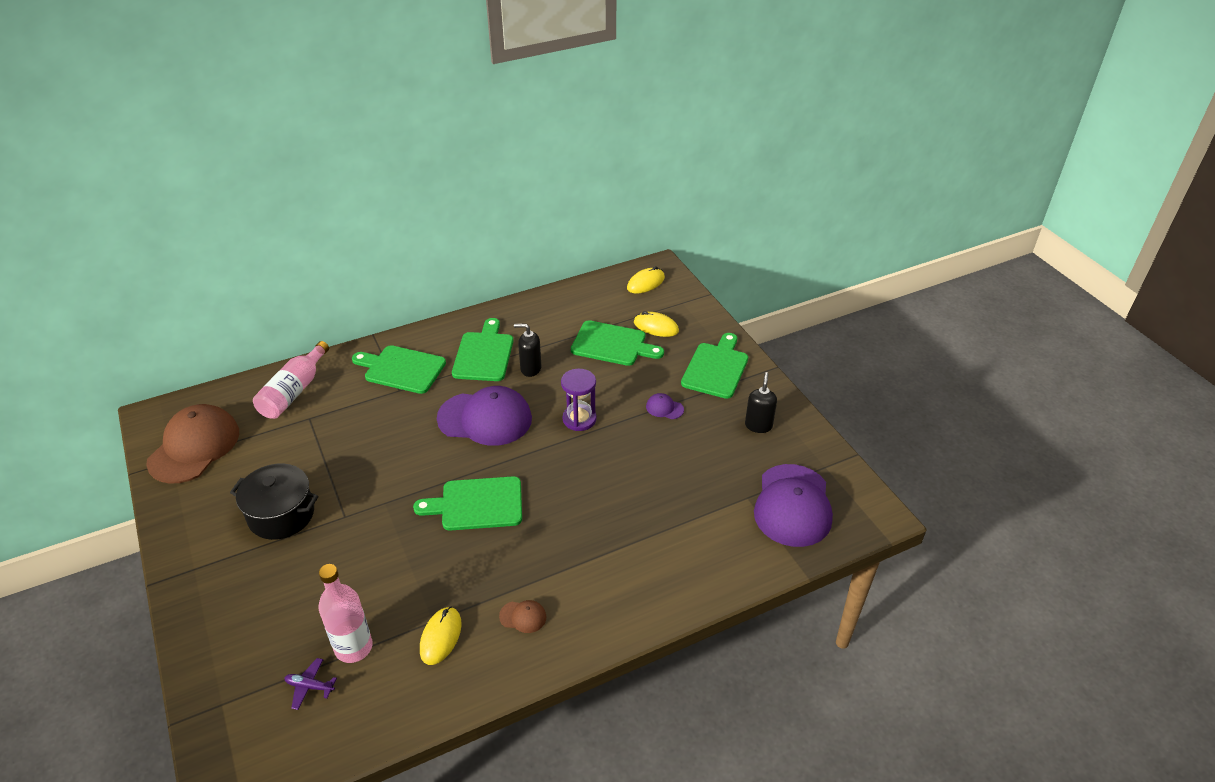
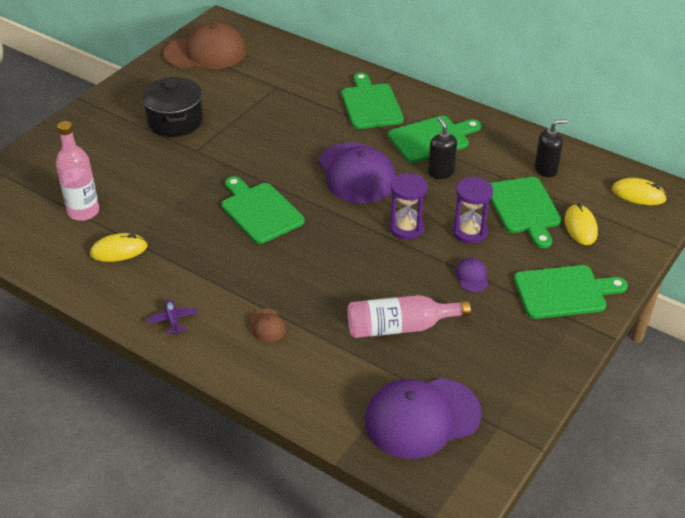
camera: 60 degrees right, 0 degrees up
pink bottle [253,341,329,419] -> pink bottle moved to [348,295,471,338]
purple plane [285,658,337,710] -> purple plane moved to [147,299,198,335]
brown cap [499,600,546,633] -> brown cap moved to [250,309,286,342]
black soap dispenser [745,372,777,433] -> black soap dispenser moved to [535,119,568,177]
none -> purple hourglass [452,177,493,244]

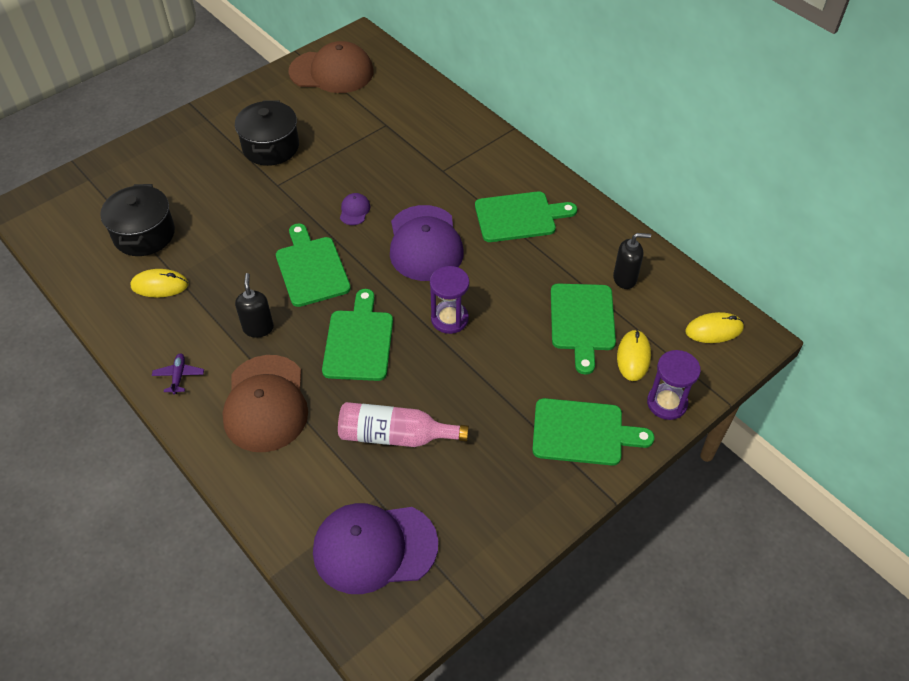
camera: 15 degrees right, 10 degrees up
pink bottle [56,121,99,221] -> black pot [100,184,175,256]
brown cap [250,309,286,342] -> brown cap [222,355,308,452], size x2.43
green cutting board [341,73,404,129] -> green cutting board moved to [322,289,393,381]
black soap dispenser [428,117,457,179] -> black soap dispenser moved to [235,273,274,338]
purple hourglass [452,177,493,244] -> purple hourglass moved to [647,350,701,420]
purple cap [455,258,489,292] -> purple cap moved to [340,193,371,225]
yellow mouse [612,178,667,205] -> yellow mouse turned 45 degrees counterclockwise [685,312,744,343]

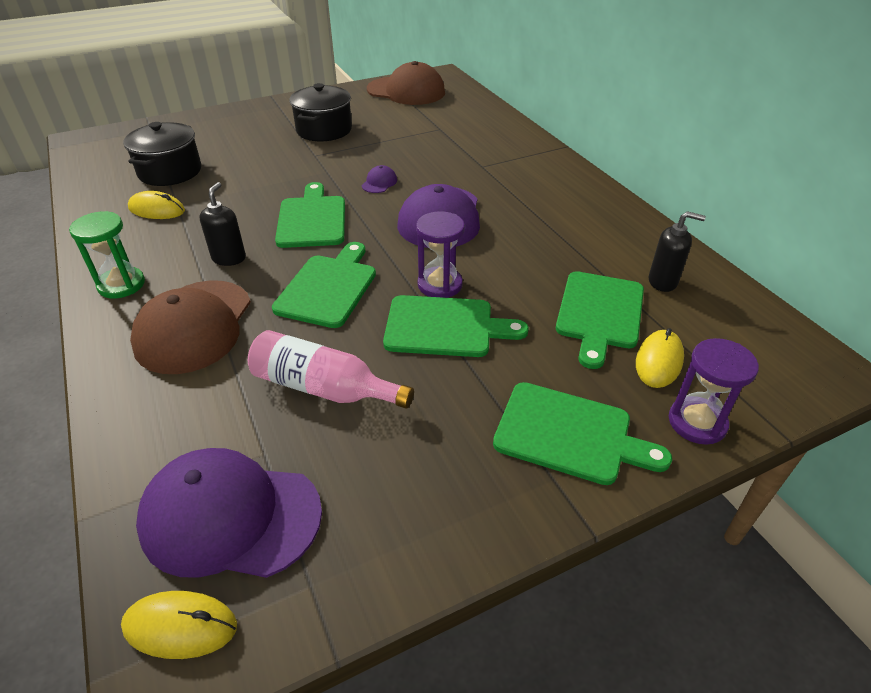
camera: 15 degrees right, 10 degrees down
purple plane [152,353,204,395] -> green hourglass [69,211,145,298]
green cutting board [475,191,577,242] -> green cutting board moved to [383,295,529,357]
yellow mouse [685,312,744,343] -> yellow mouse moved to [121,591,237,659]

